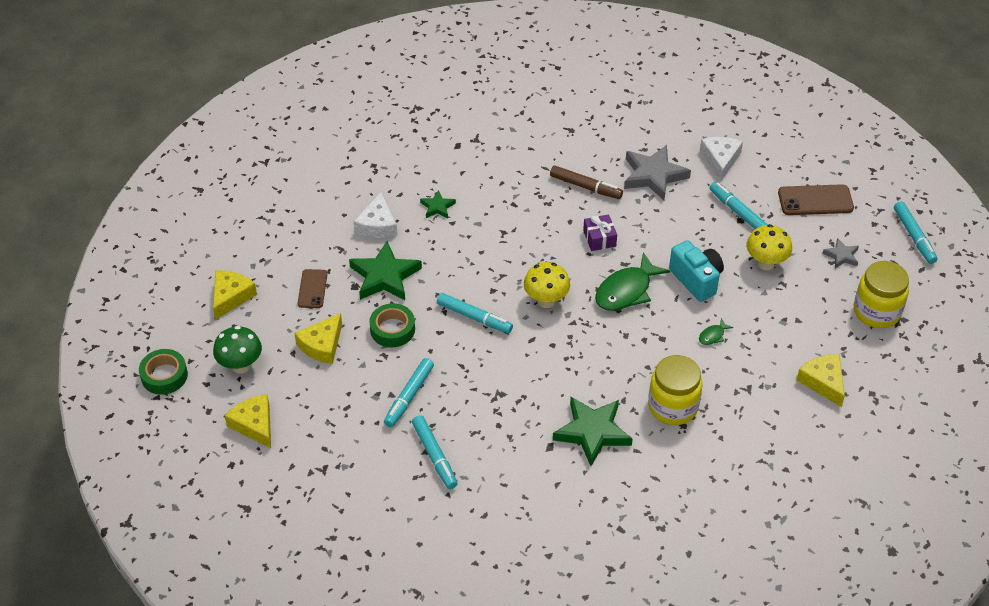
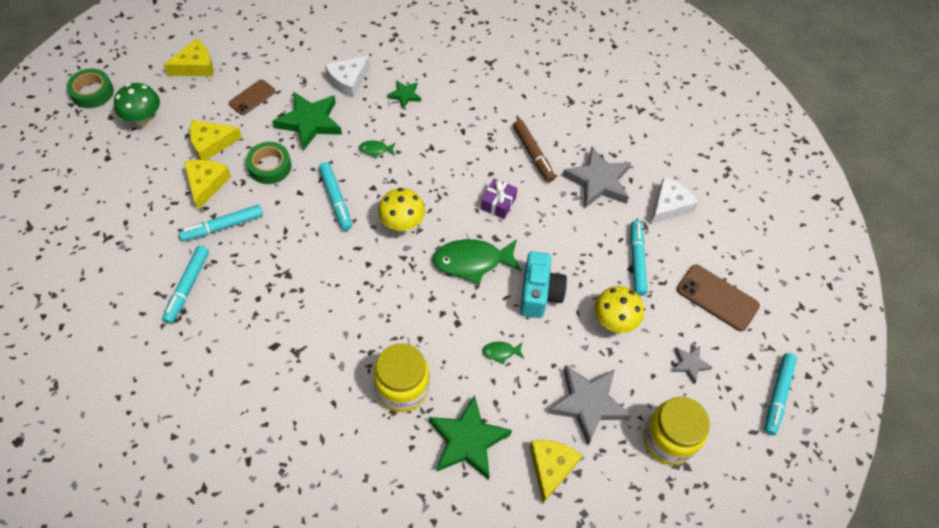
camera: 35 degrees right, 10 degrees up
yellow cheese [225,394,271,448] -> yellow cheese moved to [184,160,231,210]
green star [553,397,633,466] -> green star moved to [429,395,512,480]
none -> green fish [359,141,396,158]
none -> grey star [547,365,632,445]

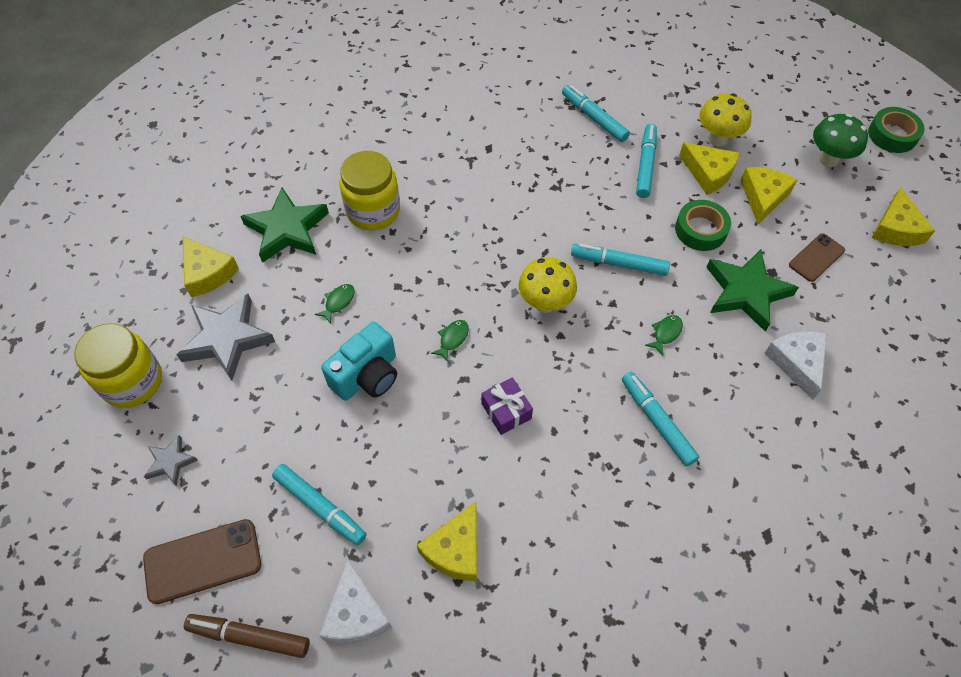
camera: 130 degrees right, 0 degrees up
brown phone [229,79,276,115] -> brown phone turned 60 degrees clockwise [789,233,845,282]
green star [387,80,421,109] -> none
green fish [433,239,522,284] -> green fish [431,320,469,363], size x0.45
brown marker [513,120,555,182] -> brown marker moved to [184,614,310,658]
turquoise camera [520,251,567,318] -> turquoise camera turned 90 degrees counterclockwise [321,322,397,401]
grey star [562,147,631,208] -> yellow cheese [417,502,477,581]
yellow mushroom [594,286,644,333] -> yellow mushroom moved to [699,93,752,146]
turquoise marker [765,353,797,435] -> turquoise marker moved to [622,372,699,466]

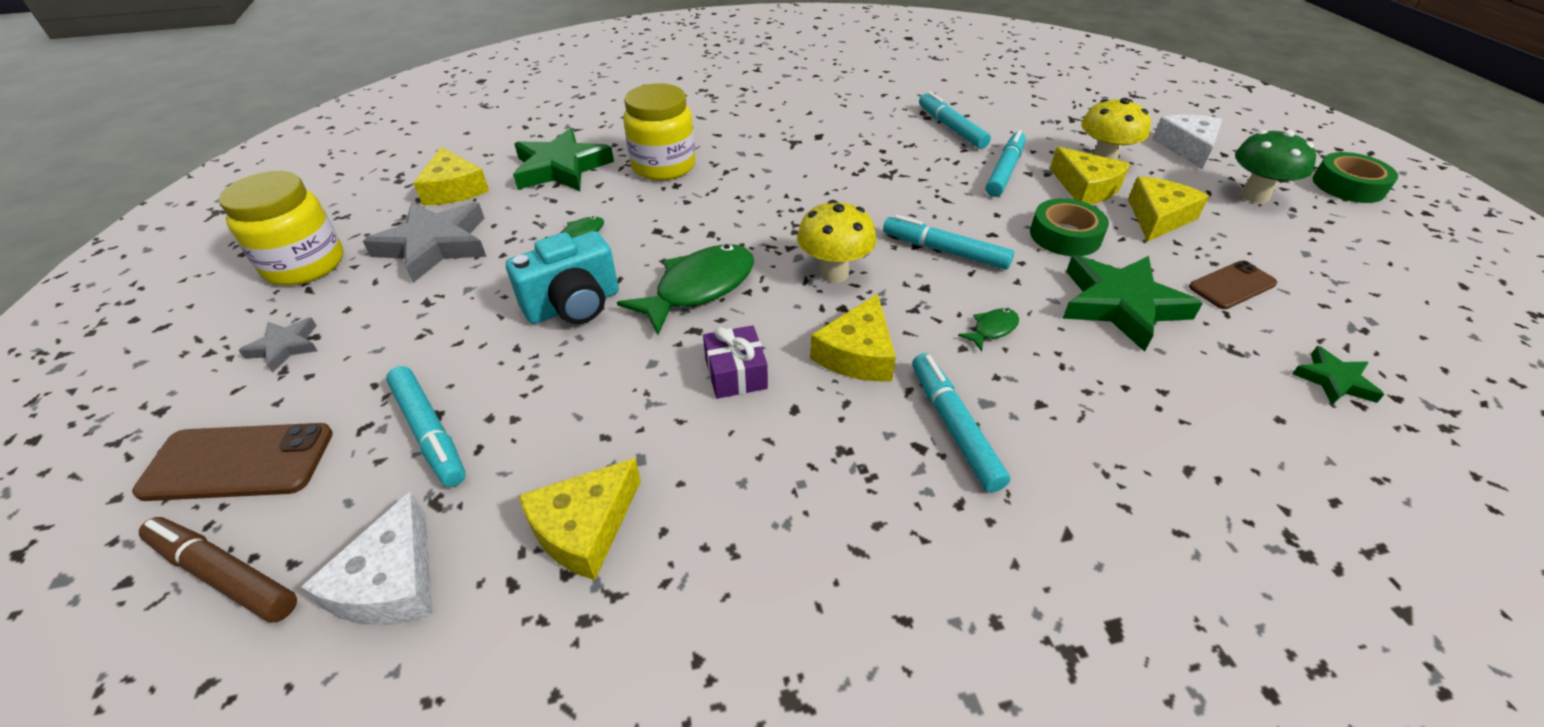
camera: 15 degrees right, 15 degrees down
green fish [431,320,469,363] -> green fish [617,244,754,335], size x2.23
white cheese [765,331,827,399] -> white cheese moved to [1152,115,1222,169]
yellow cheese [871,188,935,246] -> yellow cheese moved to [810,294,896,381]
none -> green star [1292,346,1385,405]

